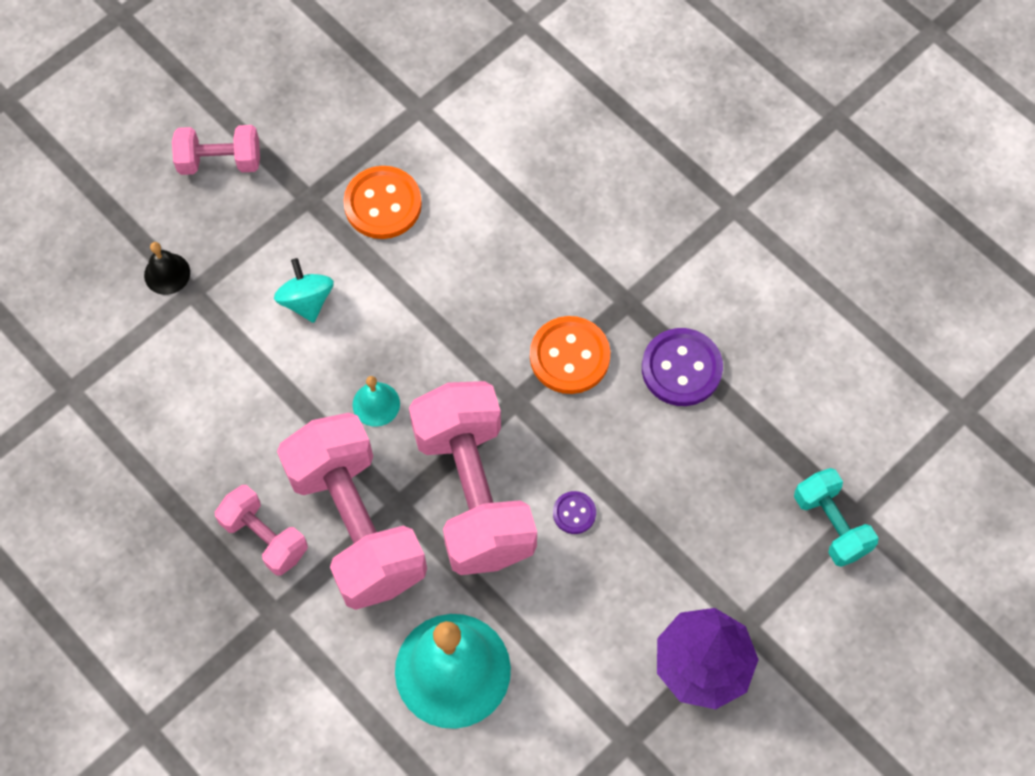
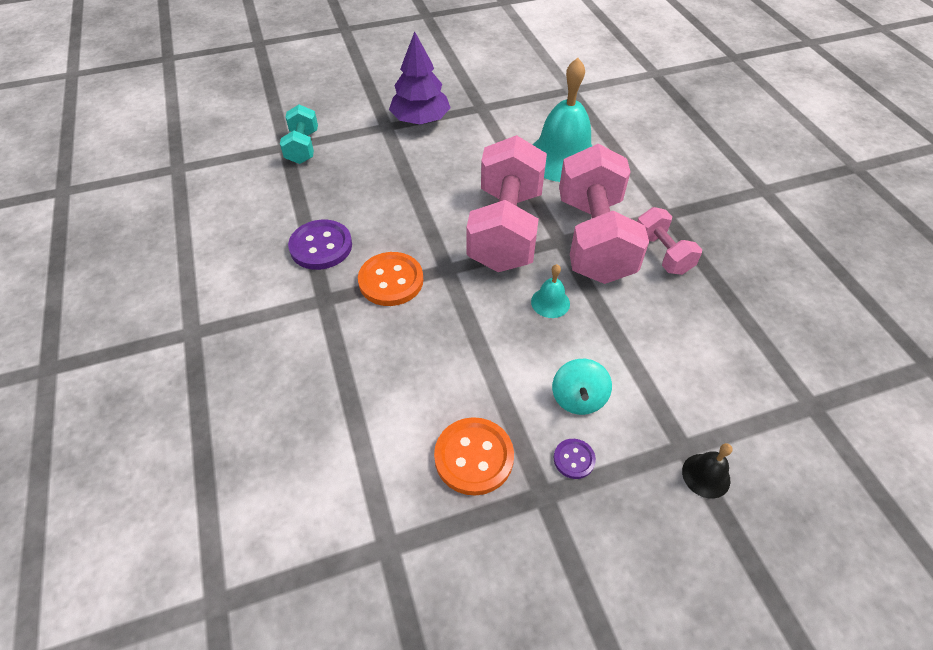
camera: 155 degrees left, 15 degrees down
pink dumbbell [172,125,260,175] -> none
purple button [553,491,596,534] -> purple button moved to [554,439,596,479]

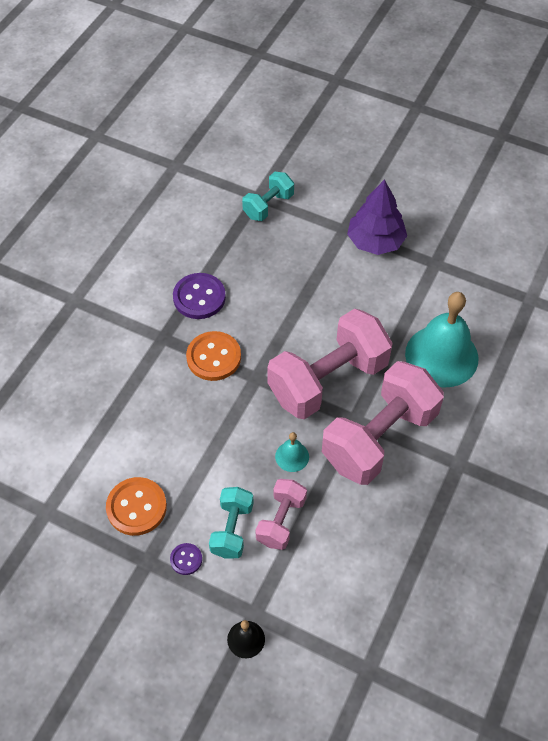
camera: 45 degrees right, 5 degrees up
turquoise spinning top [552,359,612,415] -> turquoise dumbbell [209,487,254,559]
pink dumbbell [637,207,702,275] -> pink dumbbell moved to [255,479,307,550]

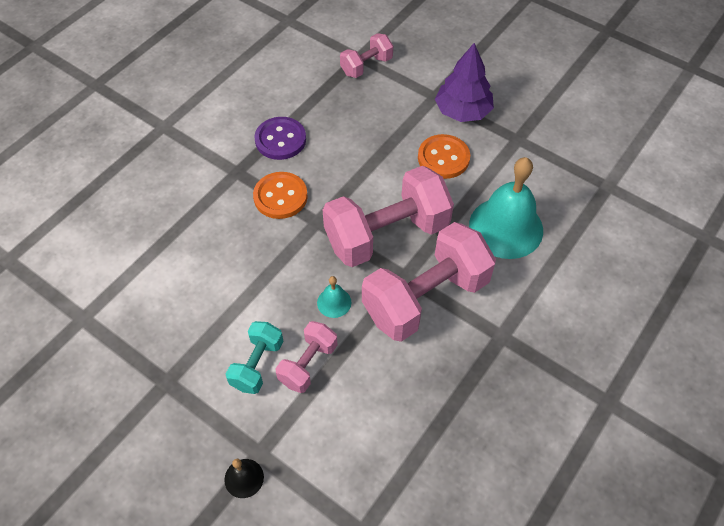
camera: 10 degrees right, 0 degrees up
orange button [106,477,167,536] -> orange button moved to [418,134,470,179]
purple button [170,543,202,575] -> none
turquoise dumbbell [242,172,294,221] -> pink dumbbell [340,33,393,78]

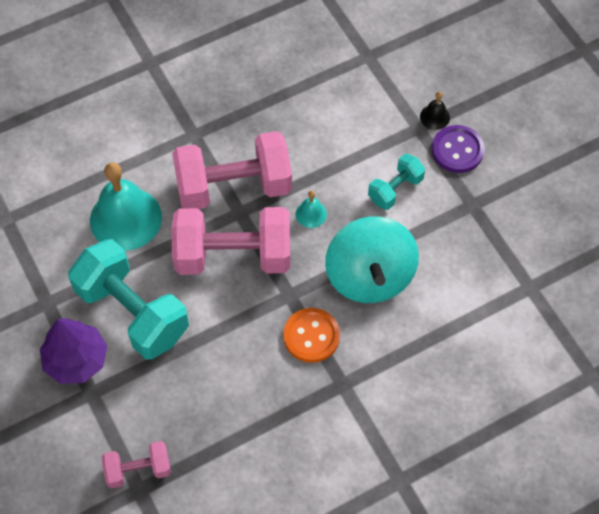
camera: 155 degrees left, 5 degrees up
purple button [254,117,306,160] -> purple button moved to [432,125,485,173]
pink dumbbell [276,321,338,393] -> none
orange button [418,134,470,179] -> turquoise dumbbell [68,239,189,360]
none -> turquoise spinning top [325,216,419,303]

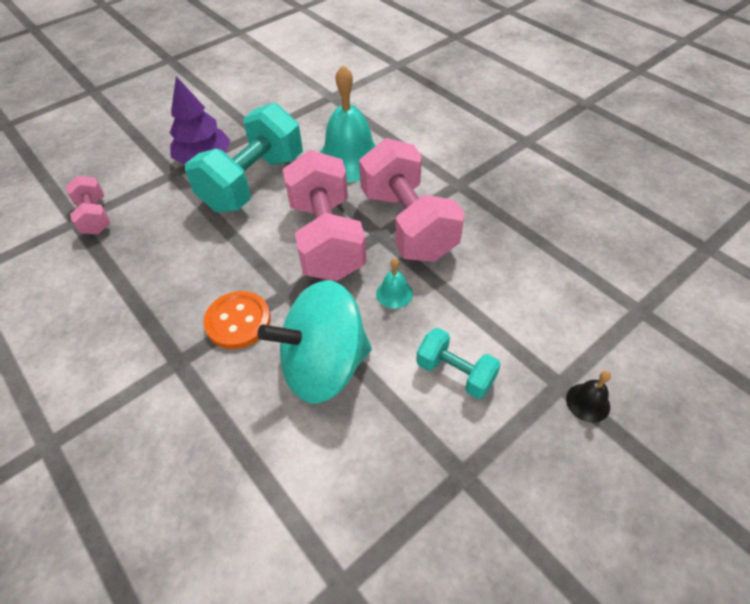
camera: 80 degrees right, 10 degrees down
purple button [432,125,485,173] -> none

